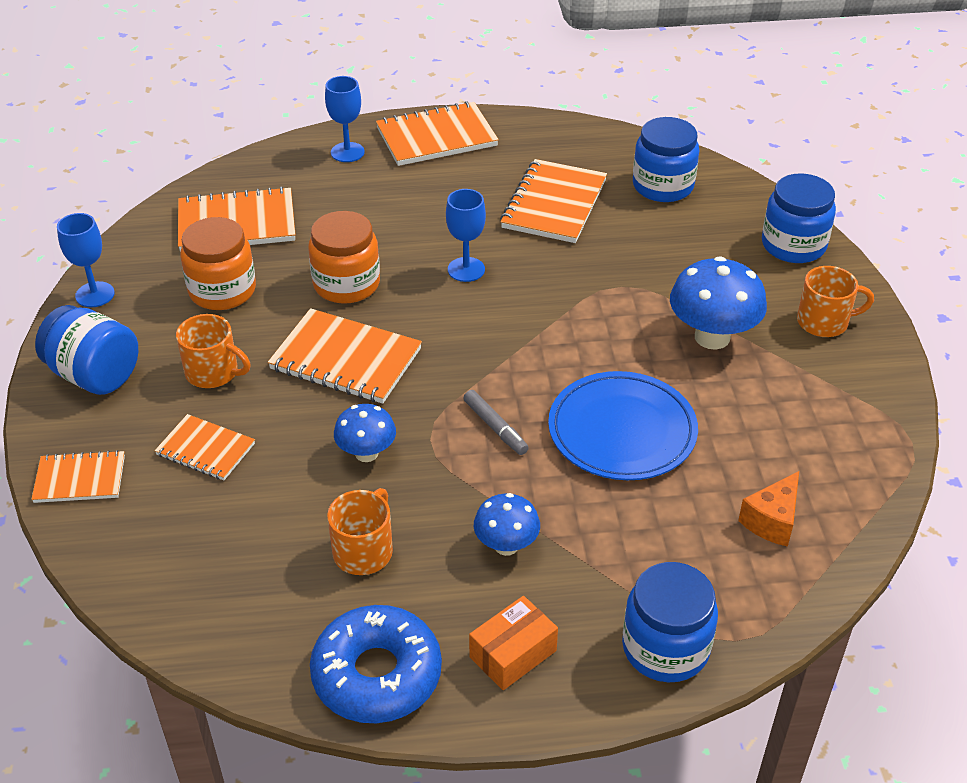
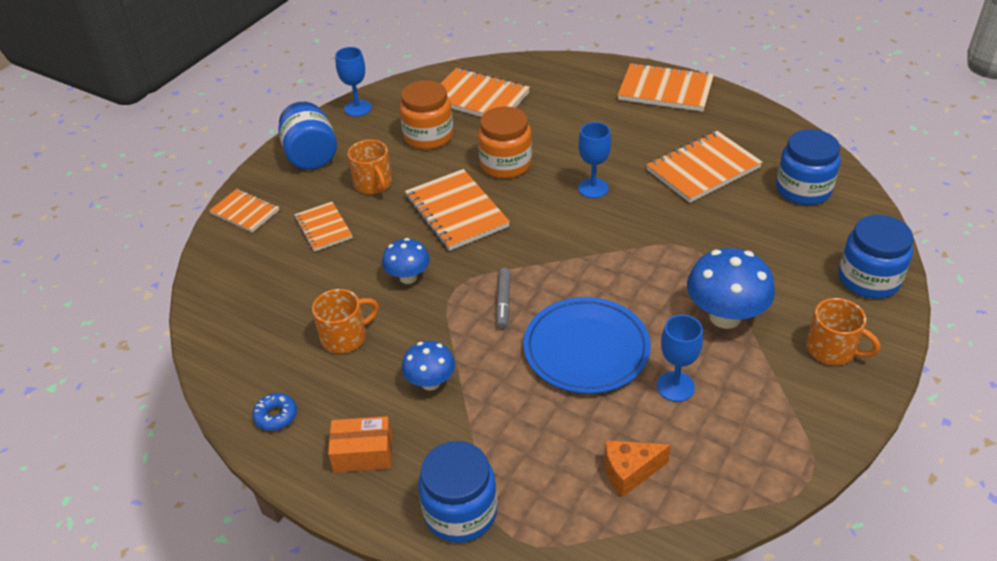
camera: 40 degrees right, 0 degrees up
blue donut [310,605,442,723] -> blue donut [252,393,297,431], size x0.45
blue goblet [325,76,365,162] -> blue goblet moved to [657,315,703,402]

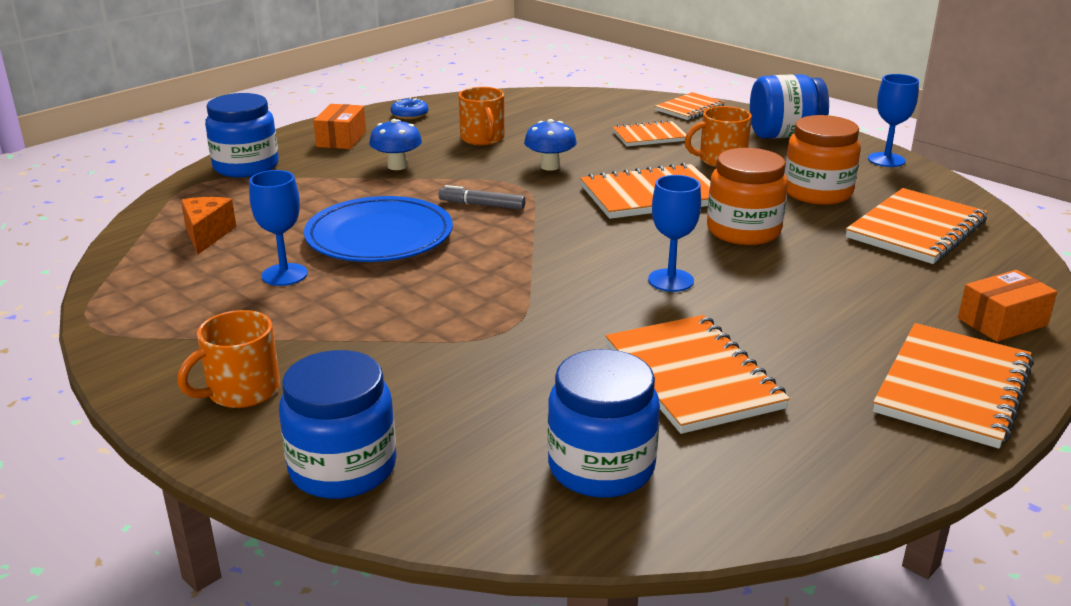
camera: 100 degrees right, 15 degrees down
blue mushroom [687,248,775,329] -> none
none -> orange box [958,270,1057,342]

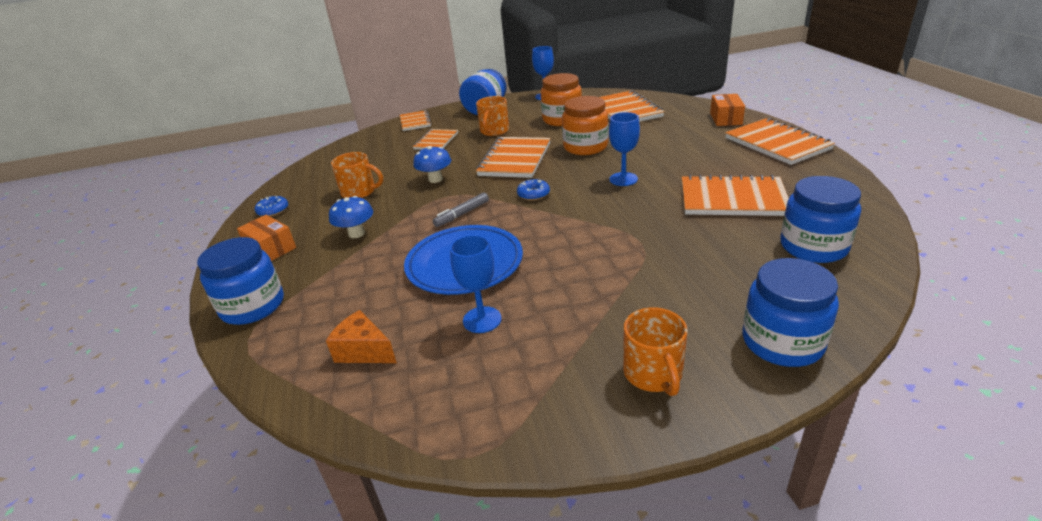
camera: 55 degrees left, 5 degrees up
none -> blue donut [517,179,550,201]

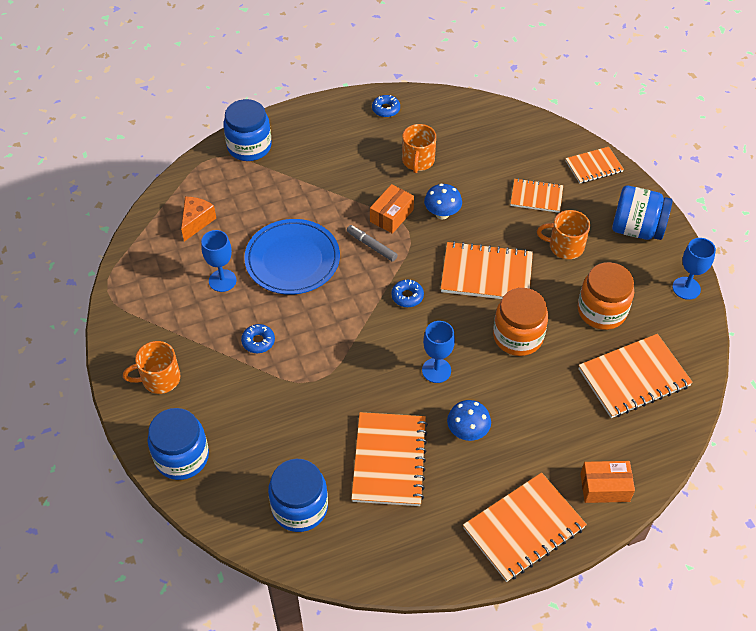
camera: 80 degrees right, 20 degrees up
orange box [237,215,296,261] -> orange box moved to [370,184,414,234]
blue mushroom [329,196,373,238] -> blue mushroom moved to [447,400,491,441]
none -> blue donut [241,324,275,353]

